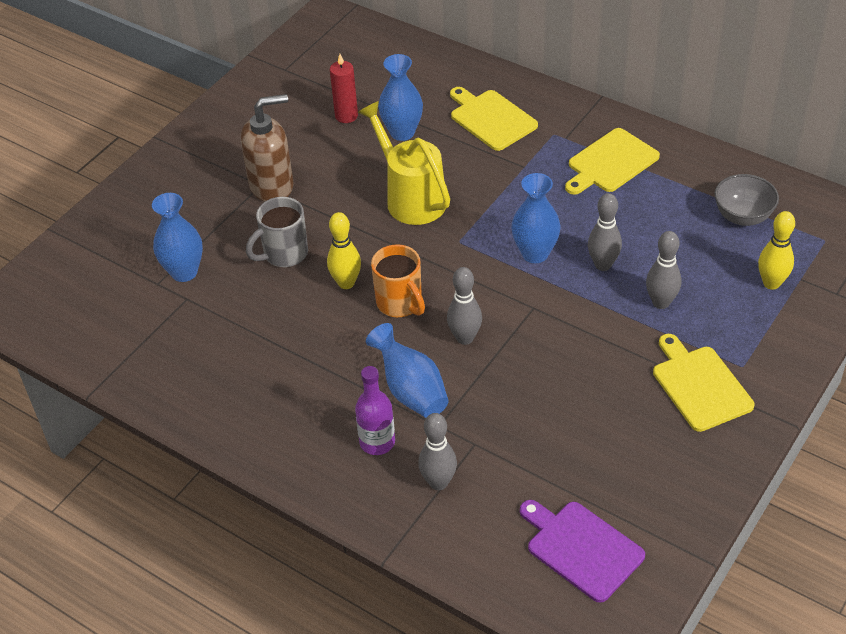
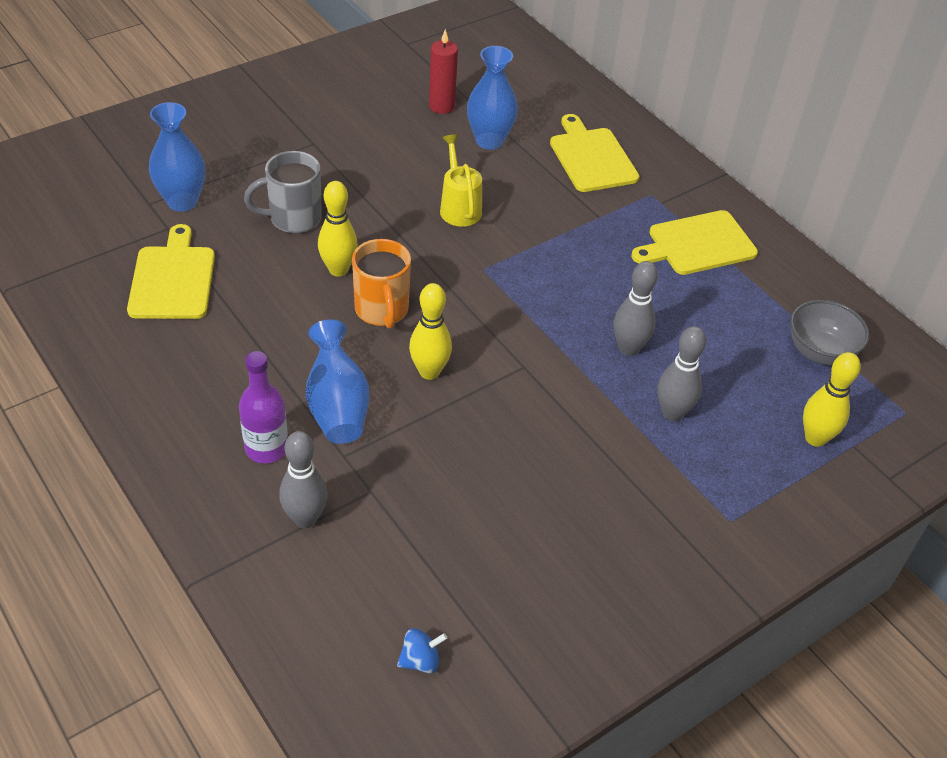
camera: 15 degrees right, 0 degrees up
brown soap dispenser [241,94,294,202] -> none
yellow watering can [358,101,450,225] -> yellow watering can [440,134,482,227], size x0.61
grey bowling pin [447,267,482,345] -> yellow bowling pin [409,283,452,380]
blue vase [511,173,560,263] -> none
purple cutting board [520,500,645,603] -> blue spinning top [397,628,447,673]
yellow cutting board [653,334,754,432] -> yellow cutting board moved to [127,224,215,319]

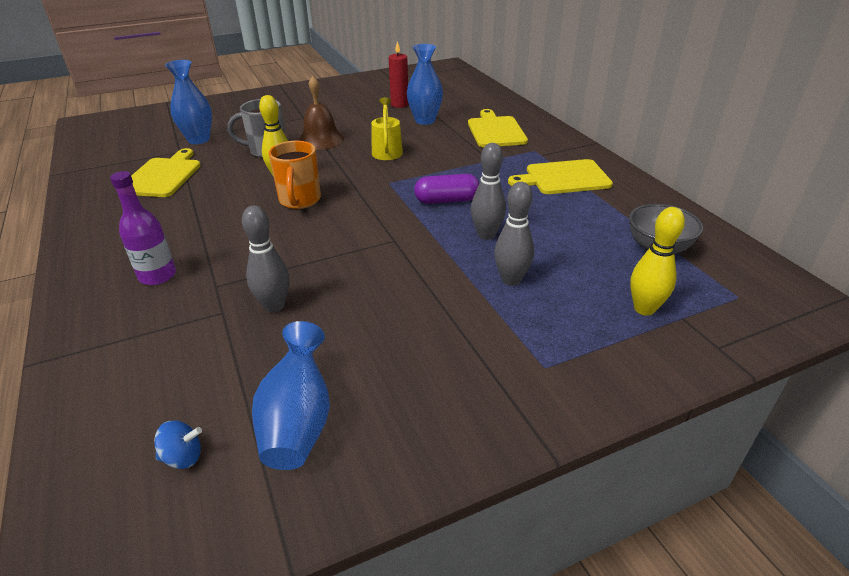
camera: 15 degrees right, 10 degrees down
grey bowling pin [279,431,328,528] -> grey bowling pin moved to [242,206,290,313]
blue vase [305,319,369,444] -> blue vase moved to [252,321,330,470]
yellow bowling pin [409,283,452,380] -> none
none -> brown bell [298,76,344,150]
none -> purple capsule [414,174,479,204]

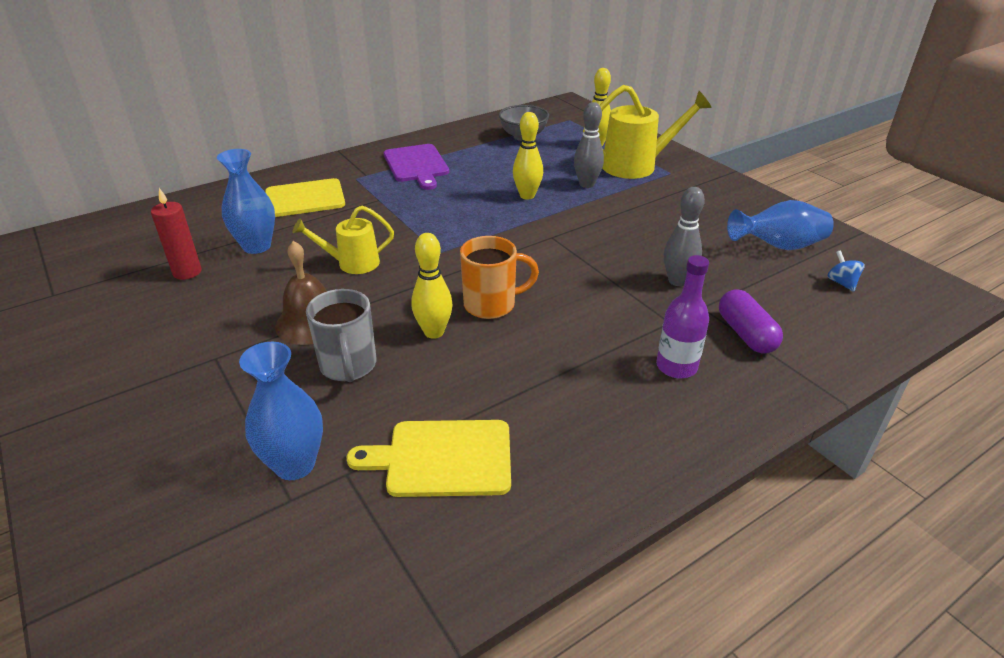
camera: 100 degrees left, 0 degrees up
purple capsule [414,174,479,204] -> purple capsule moved to [719,289,783,354]
grey bowling pin [471,143,506,240] -> yellow bowling pin [513,112,543,199]
yellow cutting board [508,159,613,194] -> purple cutting board [384,144,449,190]
none -> yellow watering can [583,85,712,179]

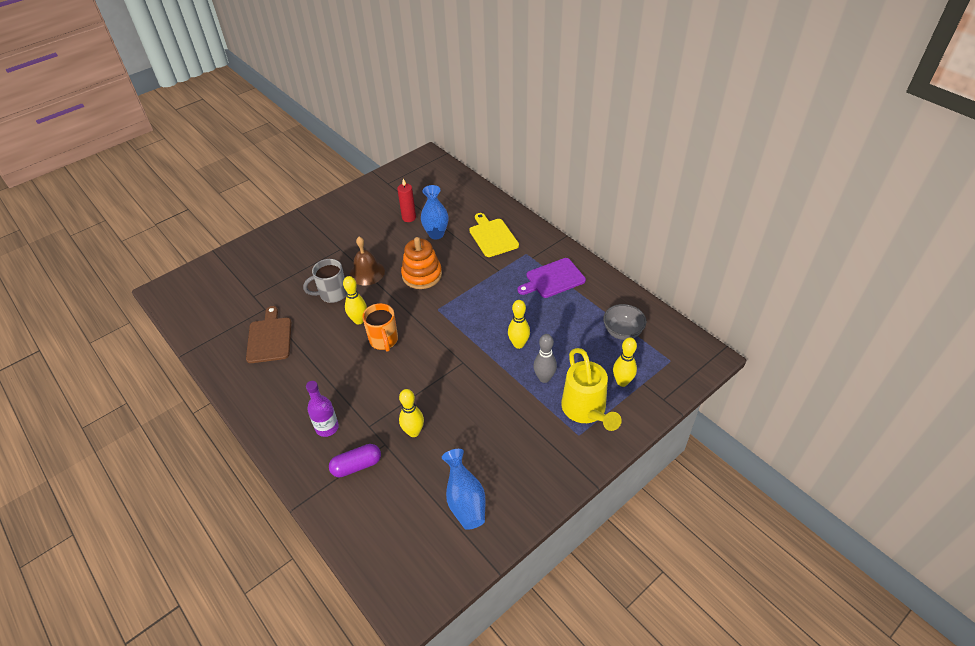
camera: 85 degrees right, 10 degrees up
blue vase [239,342,323,480] -> none
yellow watering can [292,205,394,274] -> orange stacking toy [401,237,442,289]
yellow cutting board [347,420,511,497] -> brown cutting board [246,306,291,363]
grey bowling pin [664,187,705,286] -> yellow bowling pin [399,389,424,437]
blue spinning top [827,250,865,292] -> none

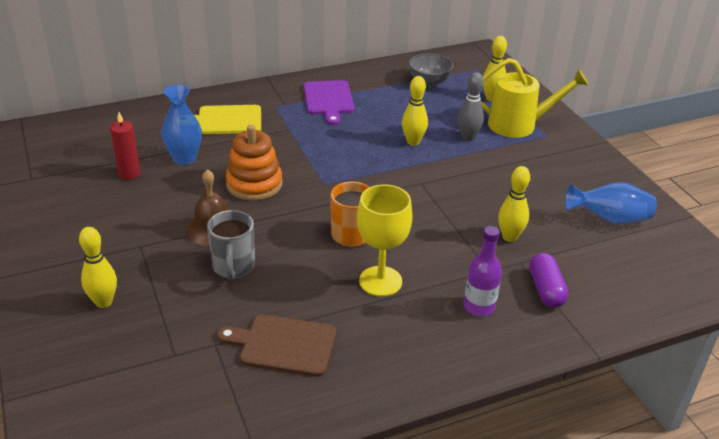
camera: 75 degrees left, 10 degrees down
yellow bowling pin [343,276,367,324] -> yellow bowling pin moved to [79,227,117,308]
none -> yellow goblet [357,184,412,296]

